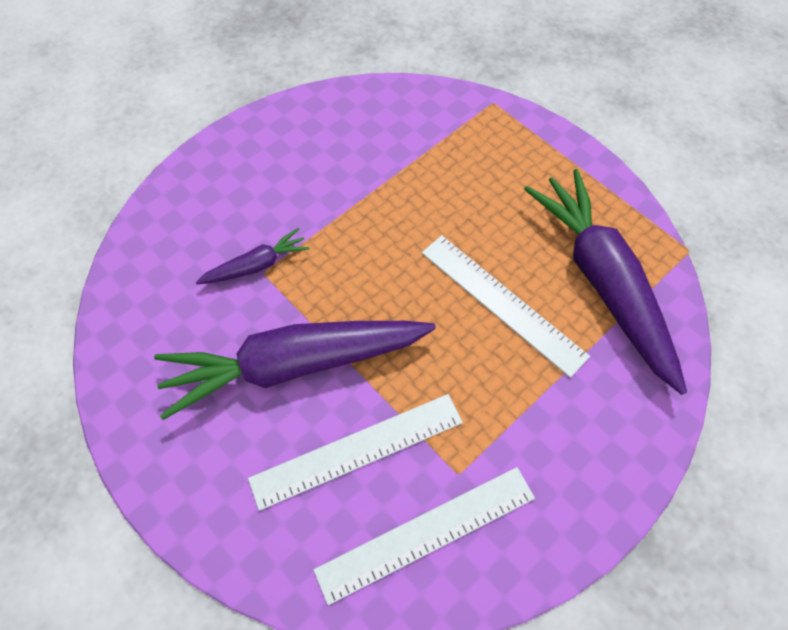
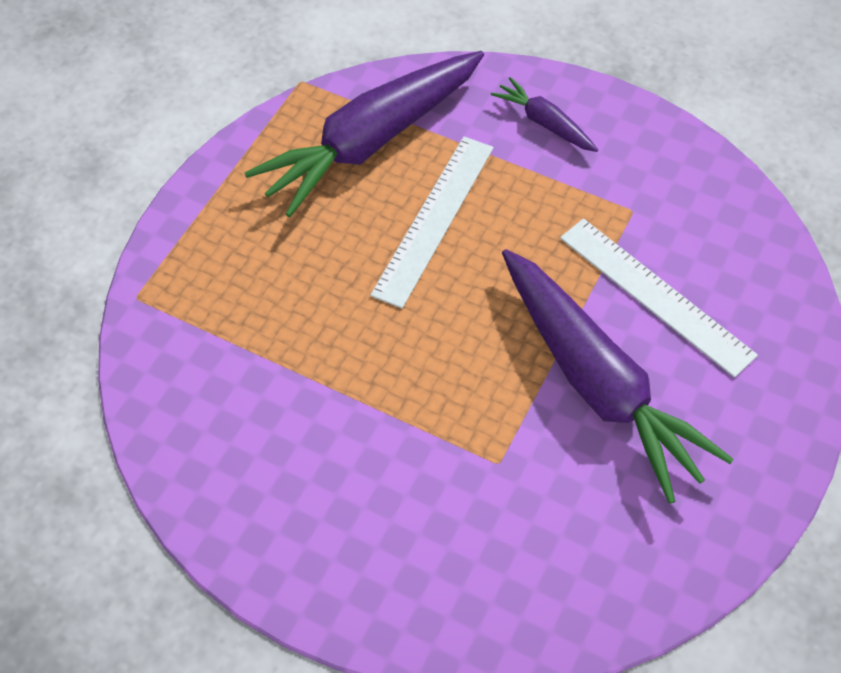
camera: 110 degrees left, 5 degrees down
purple carrot [196,228,310,284] -> purple carrot moved to [491,77,598,152]
white ruler [313,467,535,605] -> none

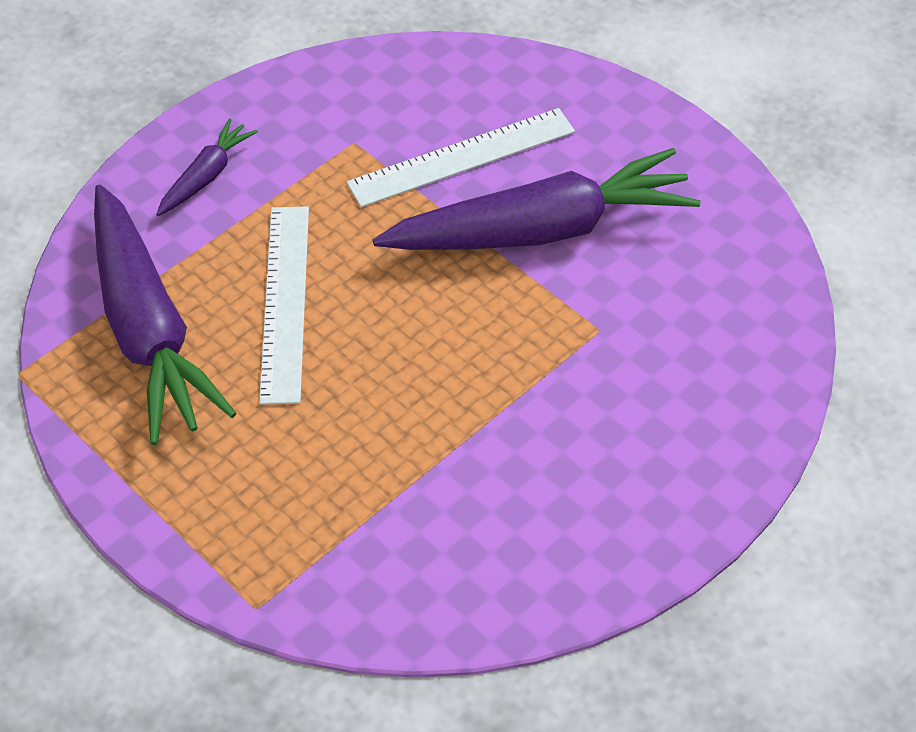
camera: 70 degrees left, 5 degrees down
white ruler [370,137,494,308] -> white ruler turned 45 degrees clockwise [259,206,309,405]
purple carrot [491,77,598,152] -> purple carrot turned 150 degrees clockwise [156,118,258,216]

